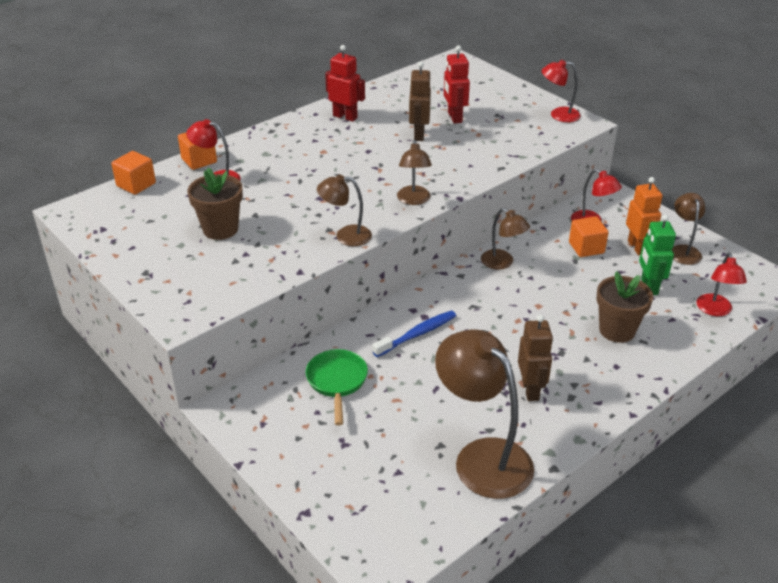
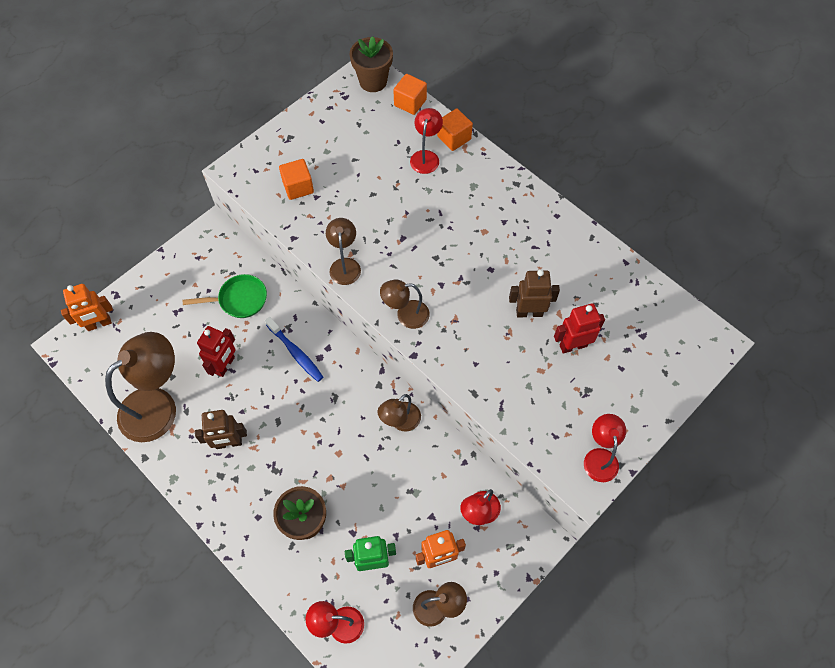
camera: 85 degrees right, 25 degrees up
brown flower pot [187,168,243,240] -> brown flower pot moved to [350,36,393,92]
red robot [325,45,365,122] -> red robot moved to [197,326,236,377]
orange cube [569,216,609,257] -> orange cube moved to [279,159,314,200]
none -> orange robot [61,284,113,331]

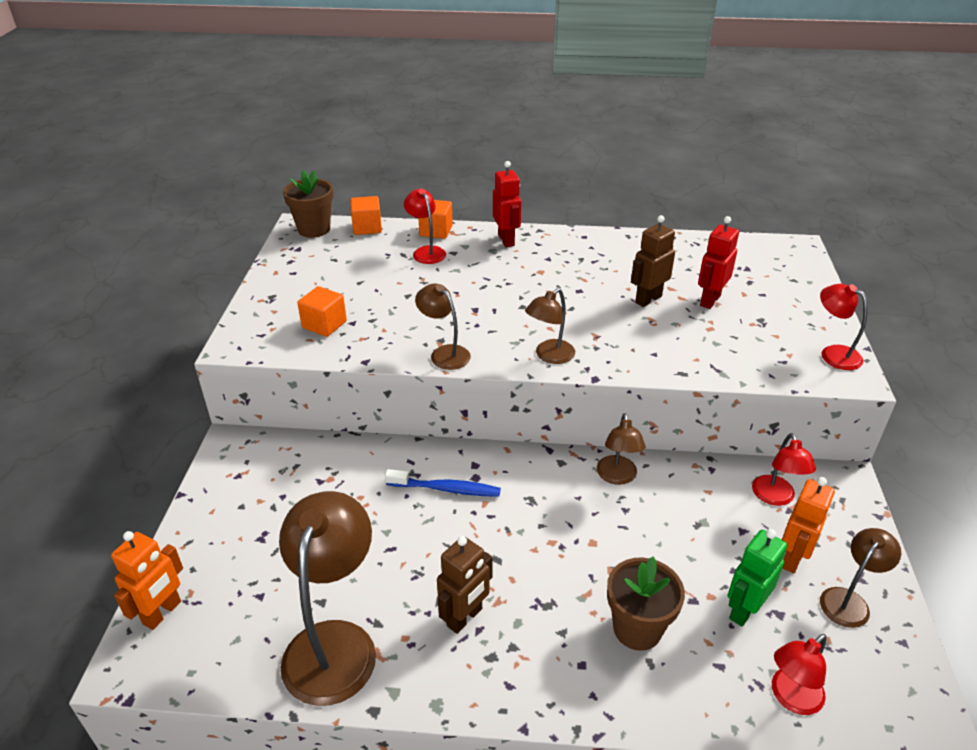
camera: 40 degrees left, 25 degrees down
green pan [183,274,267,318] -> none
red robot [197,326,236,377] -> red robot moved to [493,161,521,247]

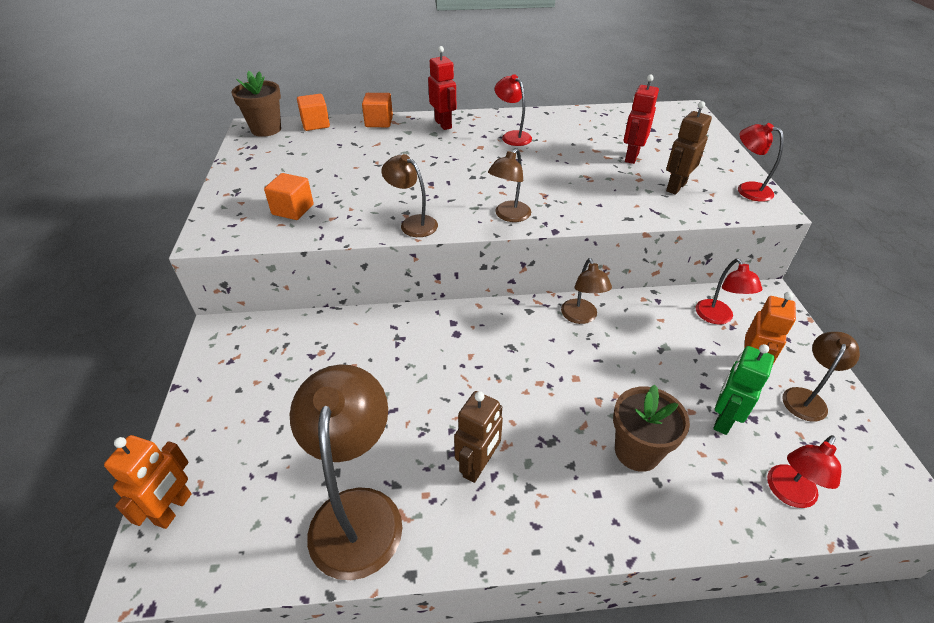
camera: 10 degrees left, 5 degrees up
blue toothbrush [385,469,501,497] -> none
red lamp [404,189,446,264] -> red lamp moved to [495,74,532,146]
brown robot [631,215,675,307] -> brown robot moved to [666,101,712,195]

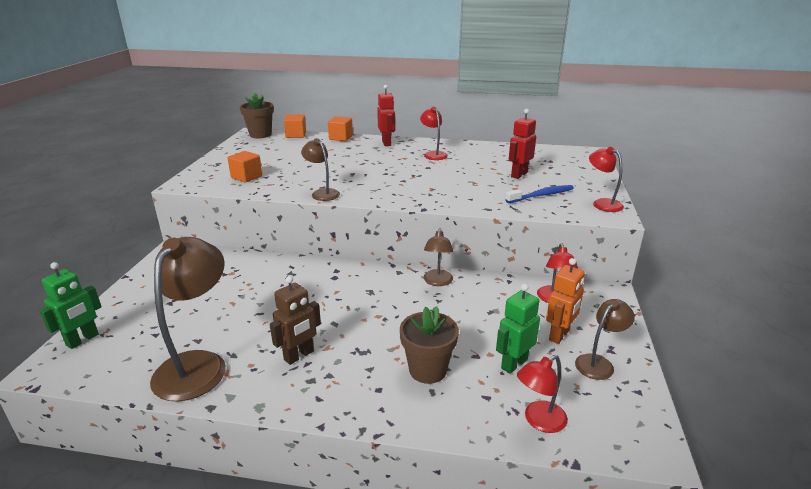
camera: 15 degrees right, 15 degrees down
orange robot [104,435,192,529] -> green robot [39,262,102,349]
brown lamp [488,148,531,222] -> none
brown robot [666,101,712,195] -> blue toothbrush [505,185,574,203]

